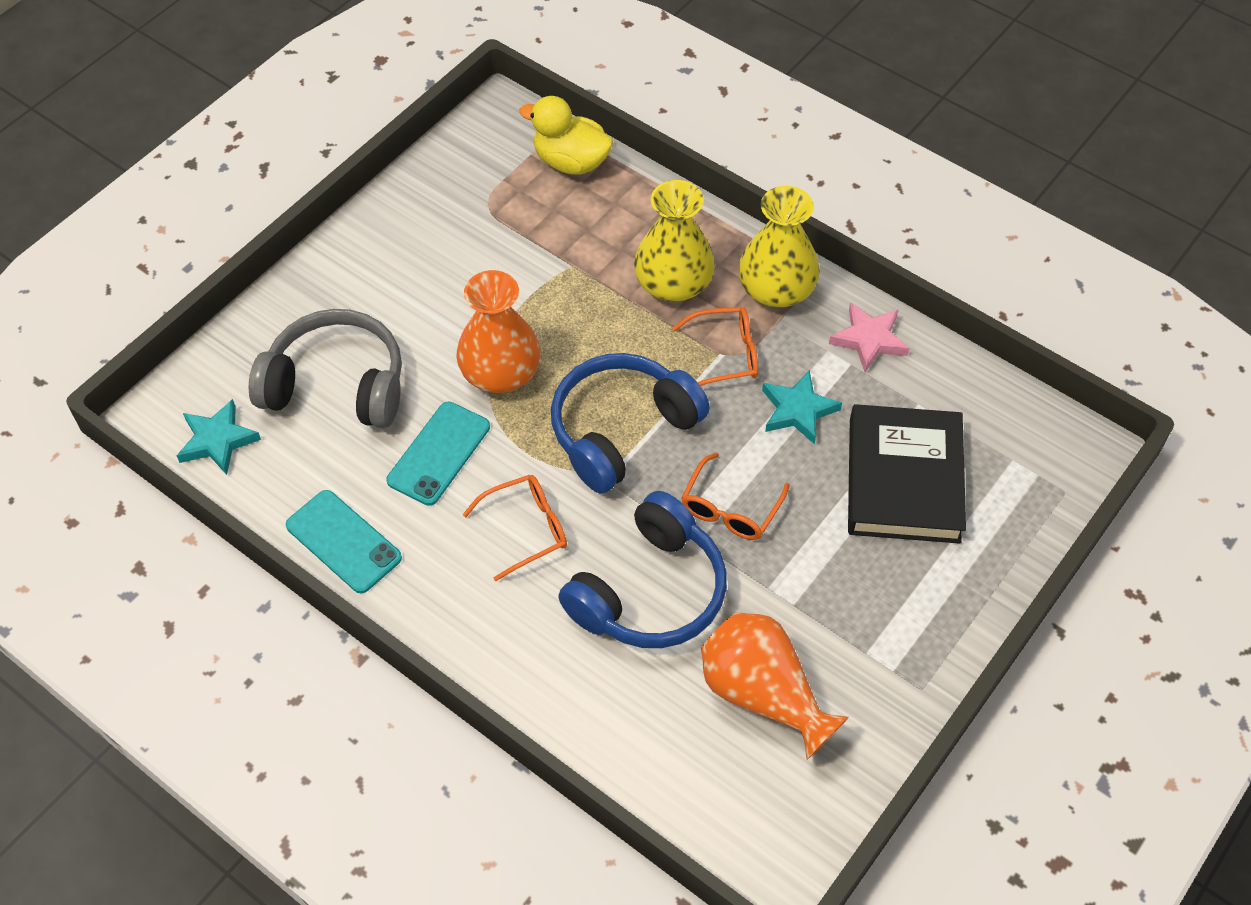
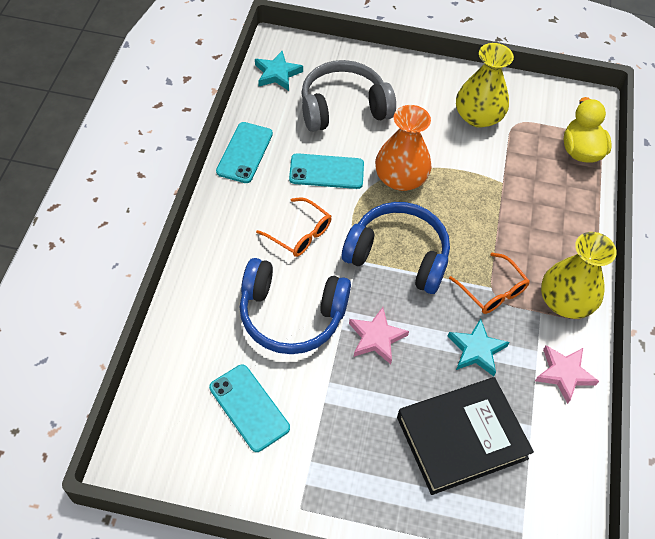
camera: 60 degrees right, 0 degrees up
grey headphones [249,309,402,428] -> grey headphones turned 90 degrees counterclockwise [301,60,396,132]
yellow vase [634,180,715,302] -> yellow vase moved to [456,43,514,128]
orange glasses [681,452,790,540] -> pink star [349,307,409,364]
orange vase [701,612,849,760] -> turquoise phone [209,365,290,452]

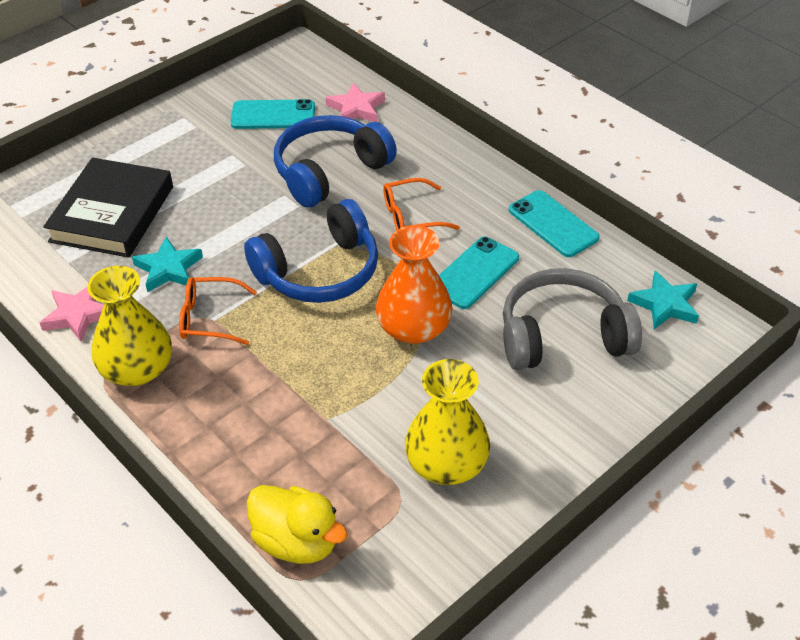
camera: 130 degrees right, 10 degrees down
grey headphones [301,60,396,132] -> grey headphones turned 120 degrees counterclockwise [503,268,642,370]
pink star [349,307,409,364] -> pink star moved to [326,83,385,122]

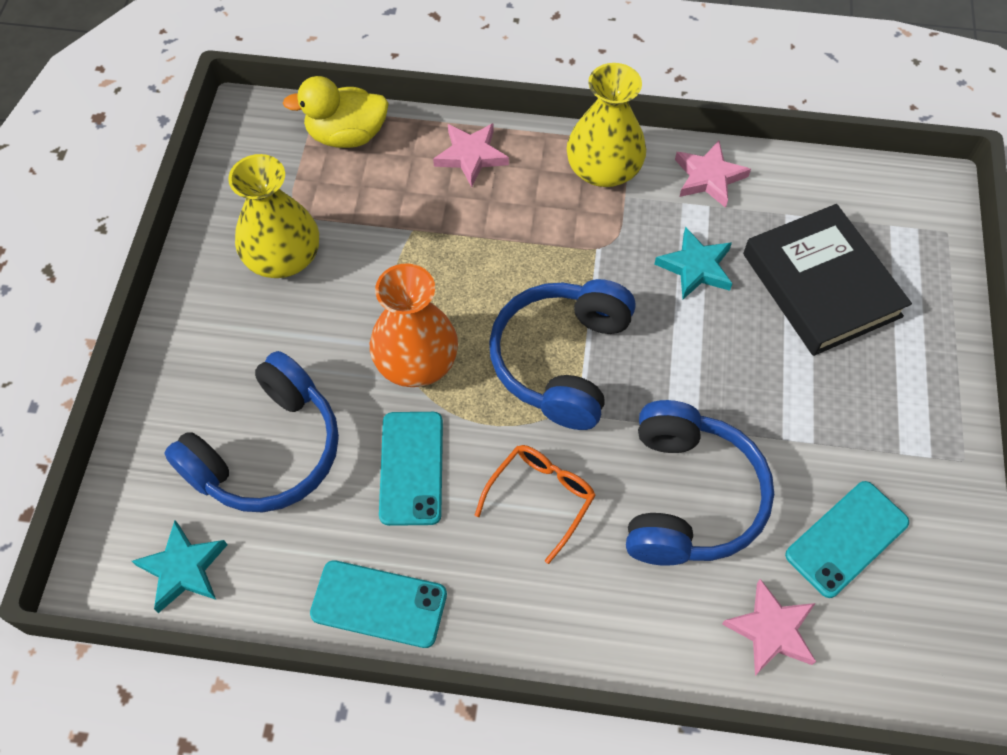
camera: 140 degrees right, 15 degrees up
orange glasses [179,277,257,345] -> none
grey headphones [503,268,642,370] -> blue headphones [165,351,339,512]
none -> pink star [433,123,509,187]

